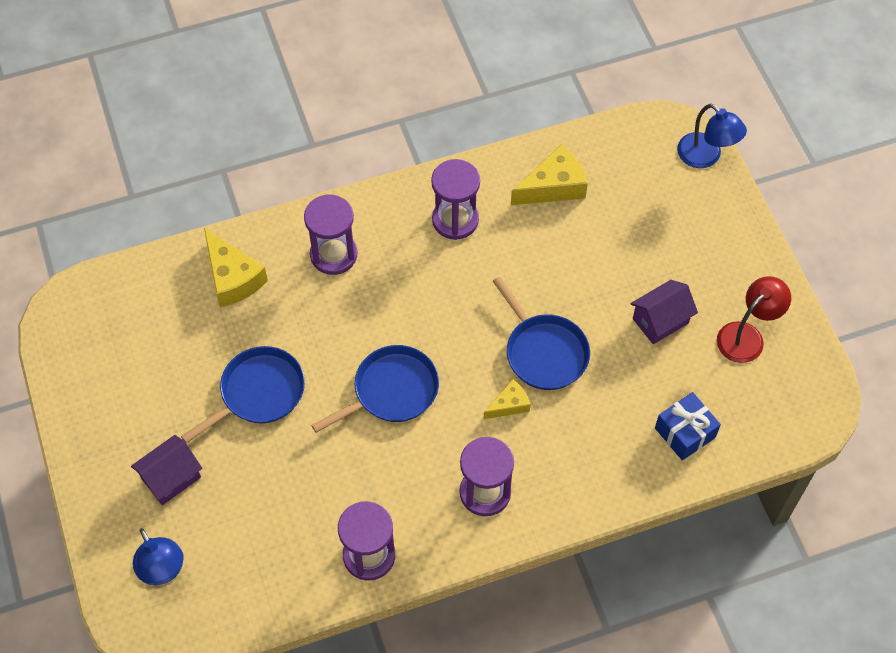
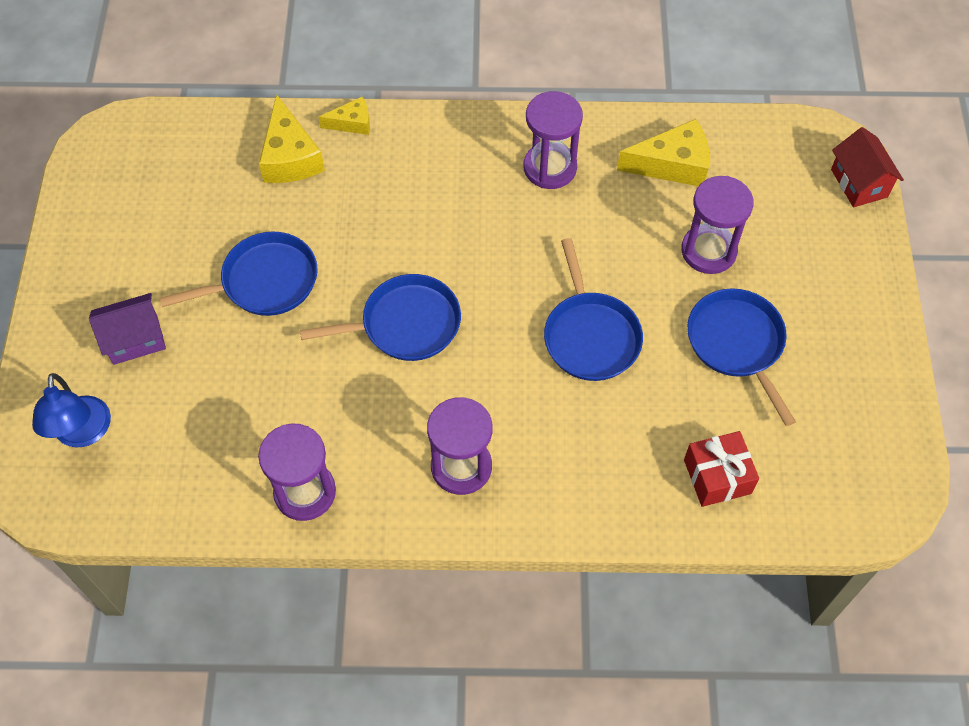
camera: 20 degrees right, 0 degrees up
purple hourglass [304,194,357,275] -> purple hourglass moved to [681,176,754,274]
yellow cheese [484,379,530,419] -> yellow cheese moved to [319,97,370,135]
purple house [630,280,698,344] -> blue pan [687,288,796,426]
blue gift [655,392,721,461] -> red gift [684,431,759,507]
blue lamp [677,104,747,168] -> red house [831,127,904,207]
red lamp [717,276,791,363] -> none

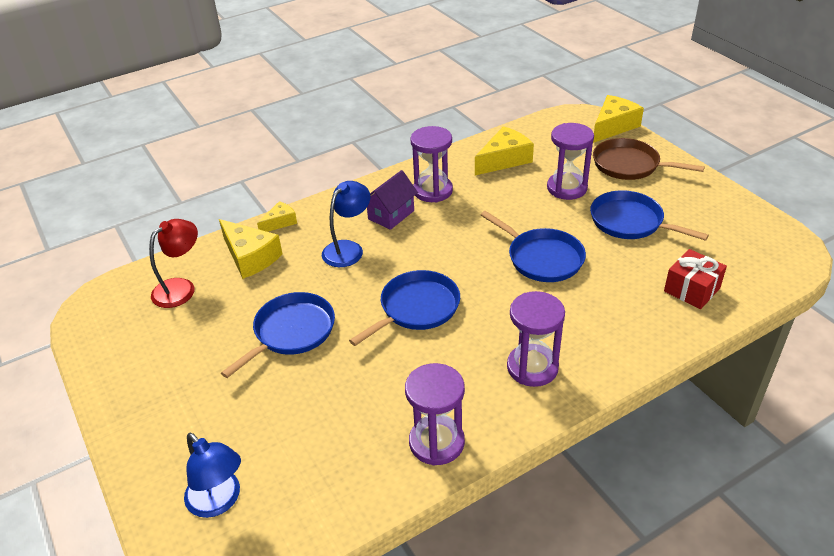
camera: 30 degrees left, 20 degrees down
purple house [89,293,166,365] -> purple house moved to [367,170,418,230]
red house [831,127,904,207] -> yellow cheese [593,95,644,143]
none -> red lamp [149,219,198,308]
none -> blue lamp [322,181,370,267]
none -> brown pan [593,138,705,180]

